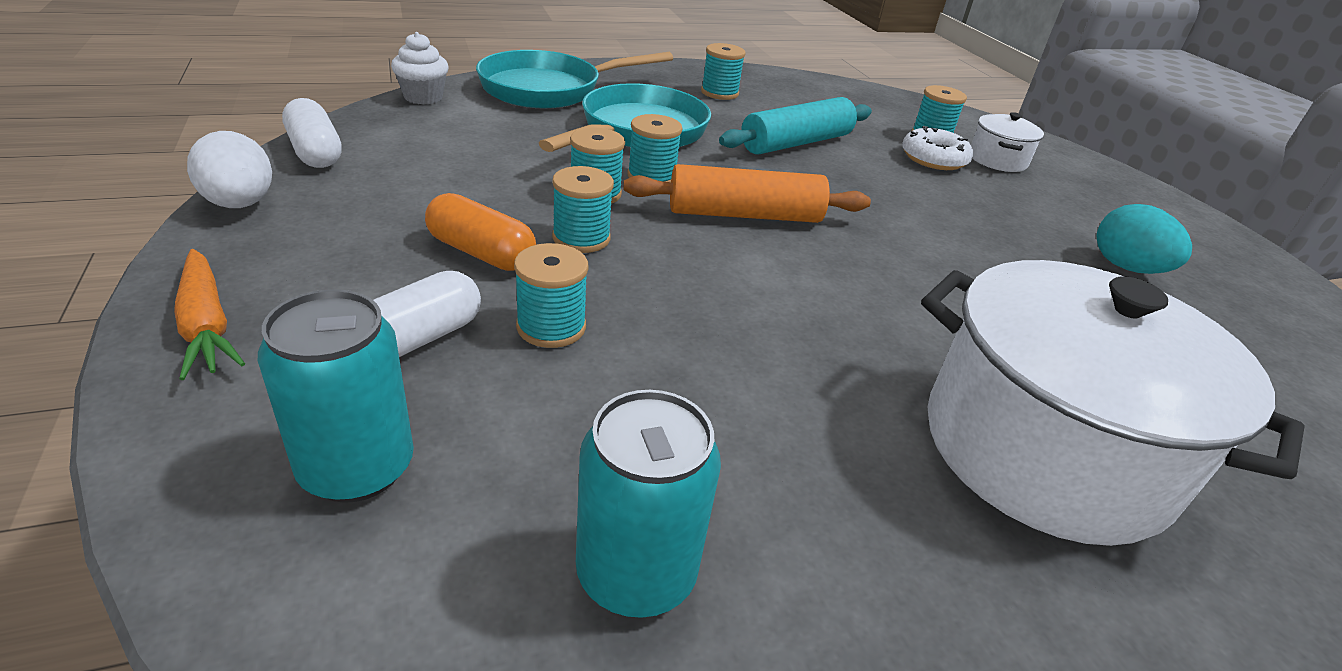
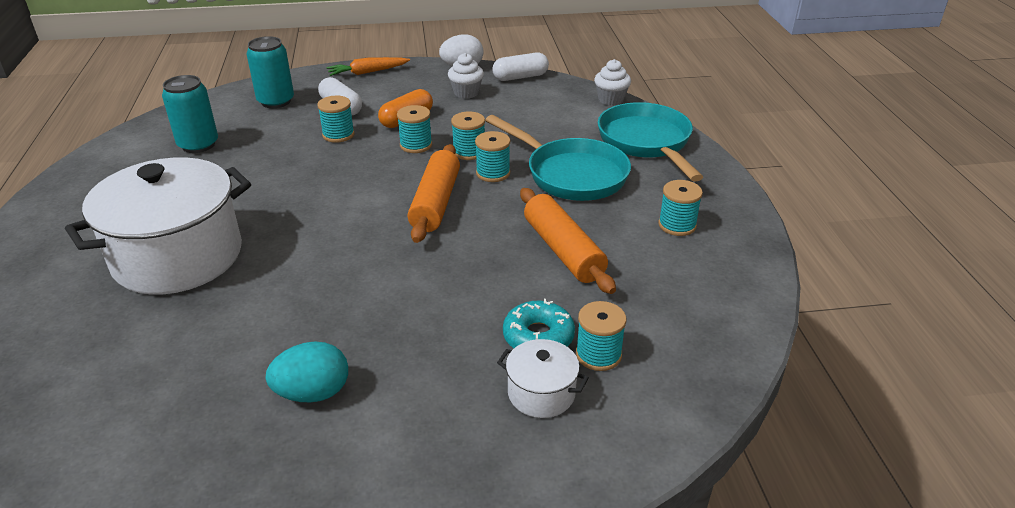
camera: 105 degrees right, 0 degrees up
turquoise rolling pin [719,97,872,154] -> orange rolling pin [520,188,616,294]
white donut [902,126,973,170] -> turquoise donut [503,299,575,348]
none -> white cupcake [448,53,484,99]

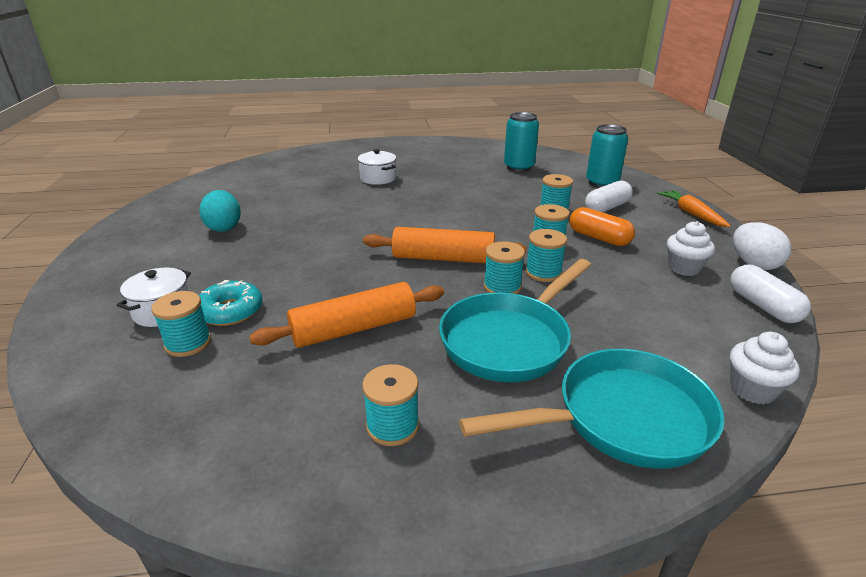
camera: 90 degrees right, 5 degrees down
white pot [65,157,251,295] -> white pot [358,149,396,185], size x0.44

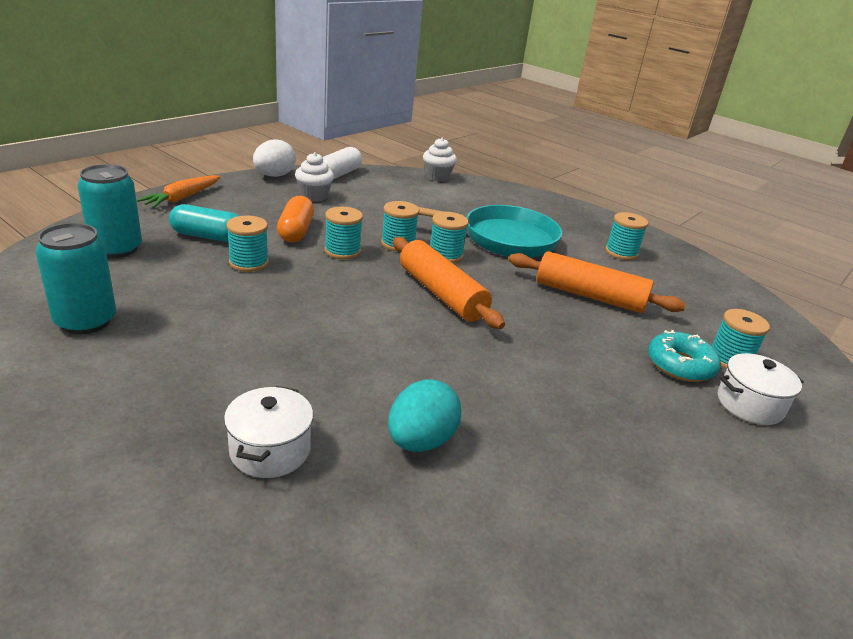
camera: 135 degrees left, 0 degrees up
turquoise egg [199,190,241,232] -> turquoise egg moved to [388,379,461,452]
turquoise pan [459,349,725,469] -> none
white capsule [585,181,633,212] -> turquoise capsule [169,204,238,242]

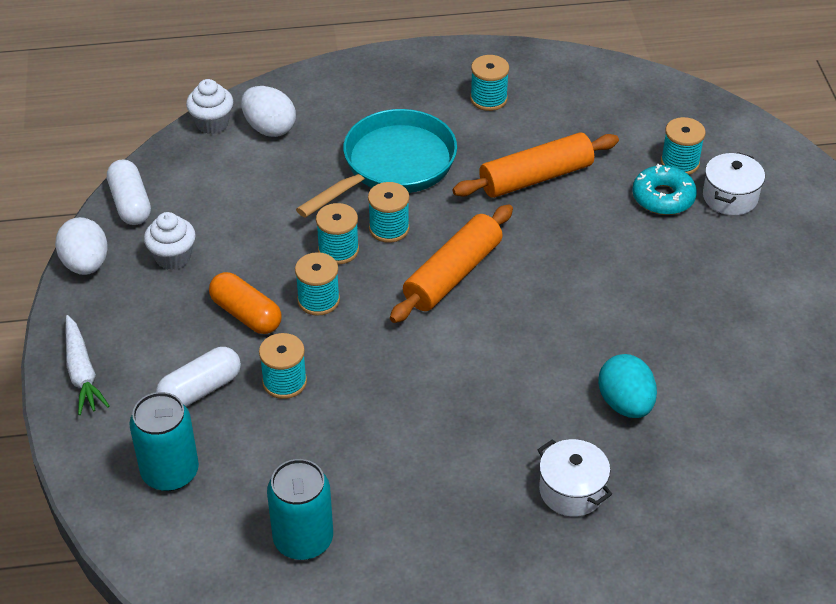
camera: 45 degrees left, 15 degrees up
orange carrot [137,175,221,208] -> white carrot [65,315,109,415]
turquoise capsule [169,204,238,242] -> white capsule [156,347,241,407]
orange rolling pin [393,237,505,329] -> orange rolling pin turned 60 degrees counterclockwise [390,204,513,323]
none -> white egg [241,86,296,137]

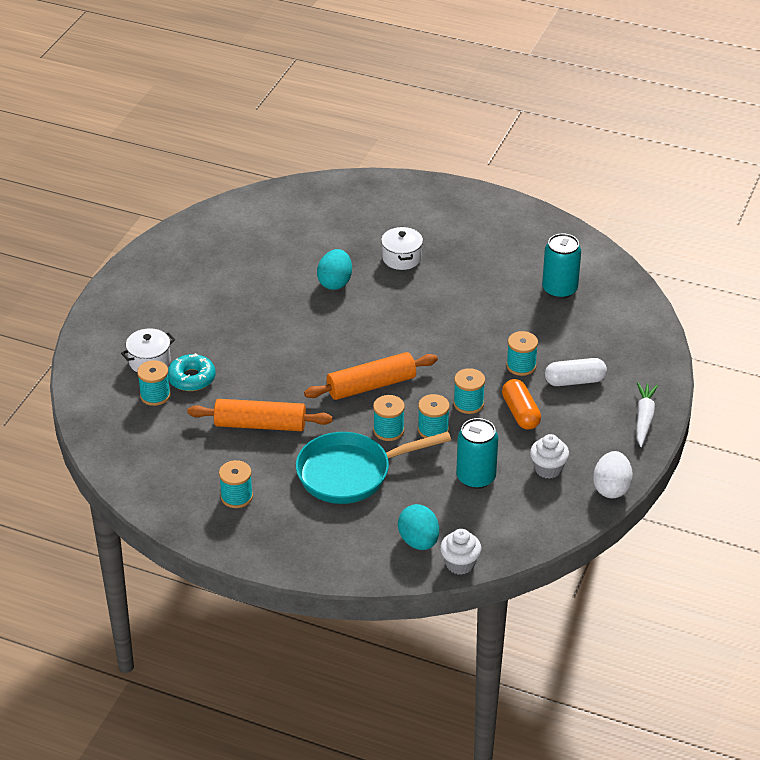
camera: 150 degrees left, 5 degrees down
white capsule [107,159,151,225] -> none
turquoise can [129,392,199,491] -> turquoise can moved to [456,418,498,489]
white egg [241,86,296,137] -> turquoise egg [398,504,439,550]

